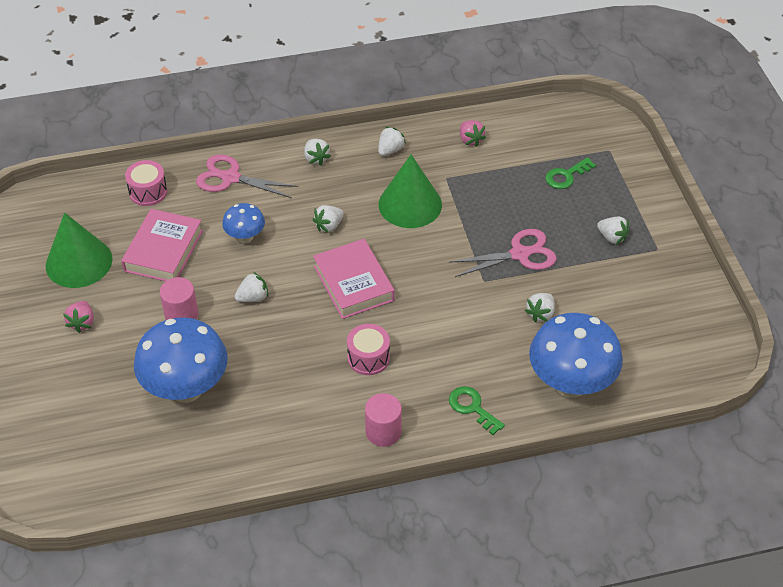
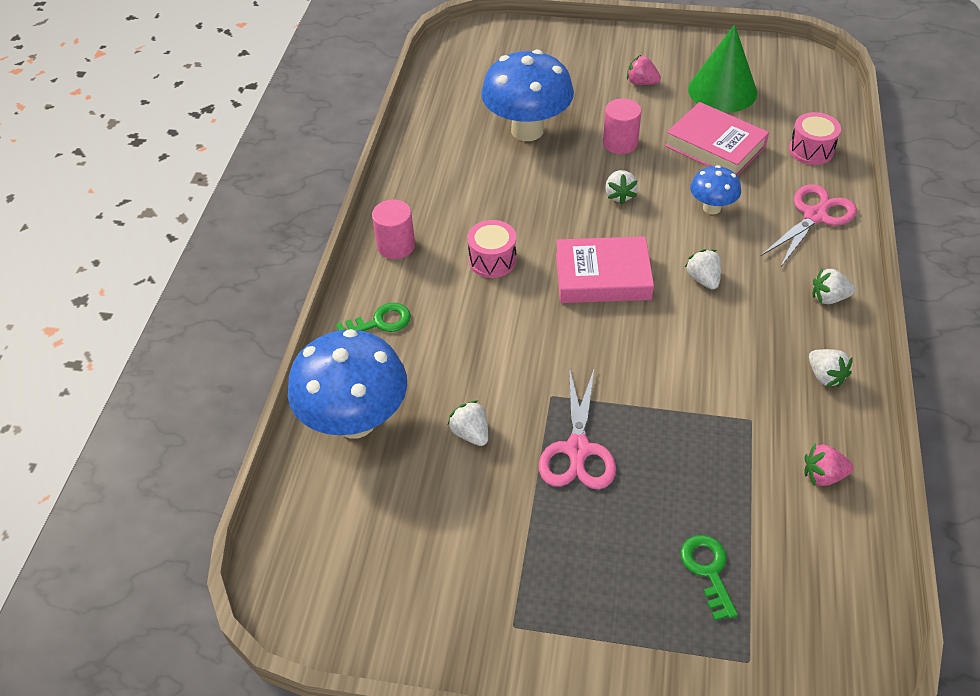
camera: 115 degrees right, 0 degrees up
green cone [379,154,442,228] -> none
white strawberry [597,216,630,244] -> none

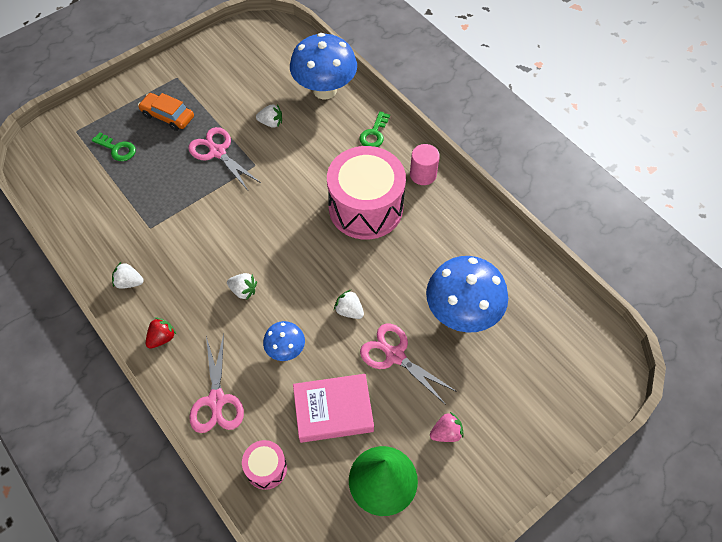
camera: 130 degrees right, 10 degrees up
pink drum [467,220,517,278] -> pink drum [327,146,406,239], size x2.18
pink book [556,236,654,303] -> none
pink cylinder [603,99,642,154] -> pink scissors [360,324,457,405]
pink strawberry [804,443,854,486] -> none
white strawberry [813,267,856,304] -> red strawberry [146,317,177,349]
none -> orange car [138,93,194,131]

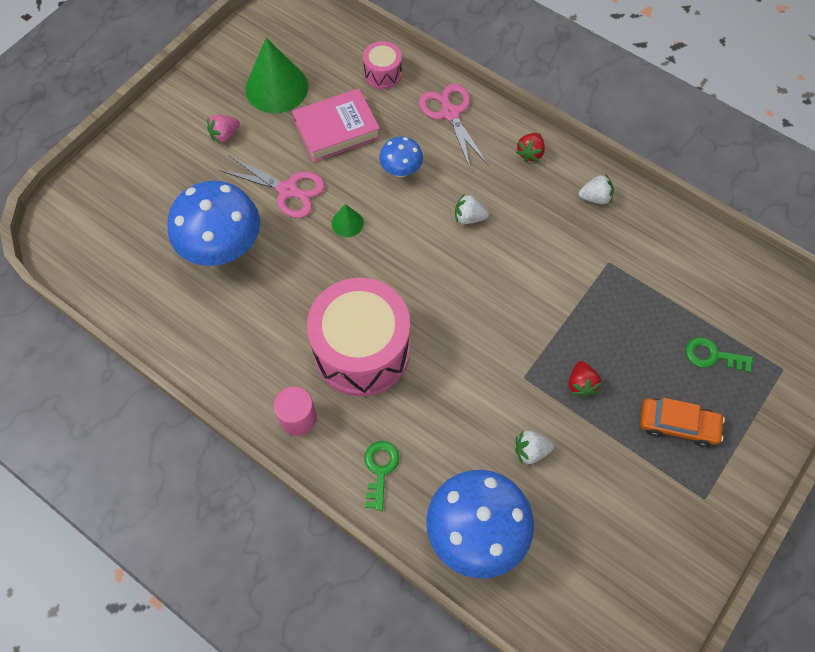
camera: 165 degrees right, 5 degrees up
pink scissors [188,127,261,190] -> red strawberry [569,361,602,398]
white strawberry [334,290,364,319] -> green cone [332,204,364,237]

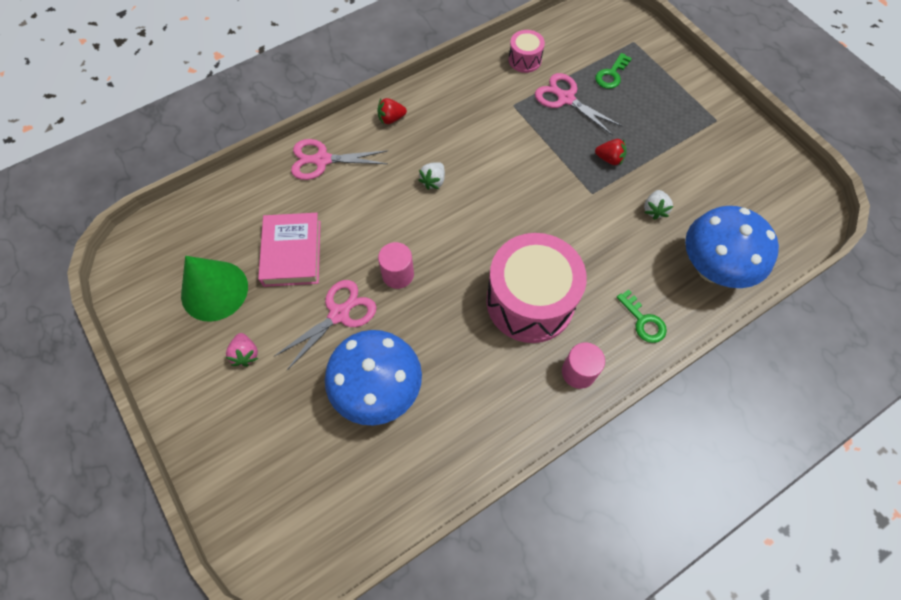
camera: 70 degrees left, 0 degrees up
green cone [332,204,364,237] -> pink cylinder [378,242,414,289]
pink drum [363,41,402,89] -> pink drum moved to [509,30,545,73]
green key [365,441,399,511] -> green key turned 150 degrees counterclockwise [617,289,667,343]
blue mushroom [379,137,423,177] -> none
red strawberry [516,133,545,162] -> red strawberry turned 120 degrees clockwise [377,98,407,124]
white strawberry [579,175,614,204] -> none
orange car [640,398,725,447] -> none
none -> pink scissors [535,73,622,136]

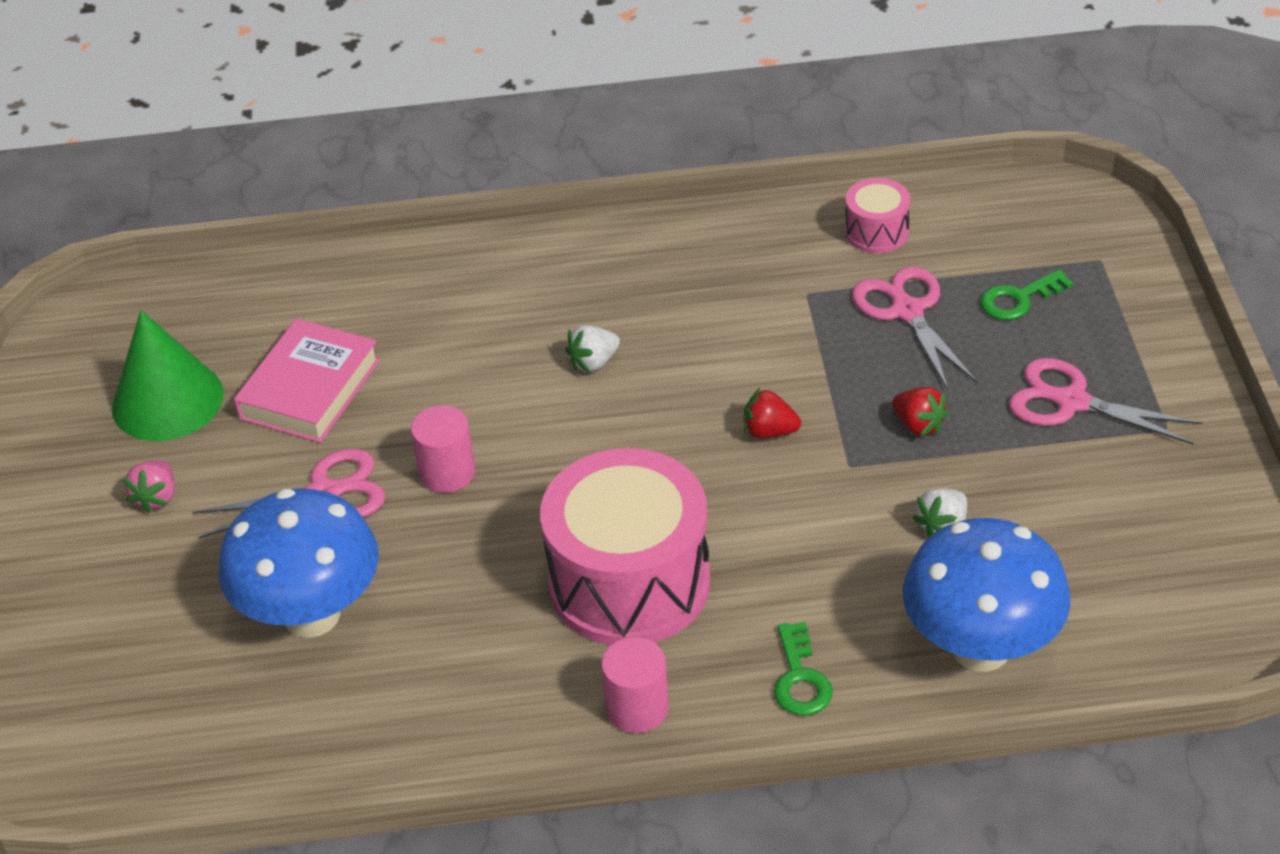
camera: 30 degrees right, 20 degrees down
pink scissors [291,139,388,180] -> pink scissors moved to [1009,358,1202,445]
red strawberry [377,98,407,124] -> red strawberry moved to [744,388,801,438]

